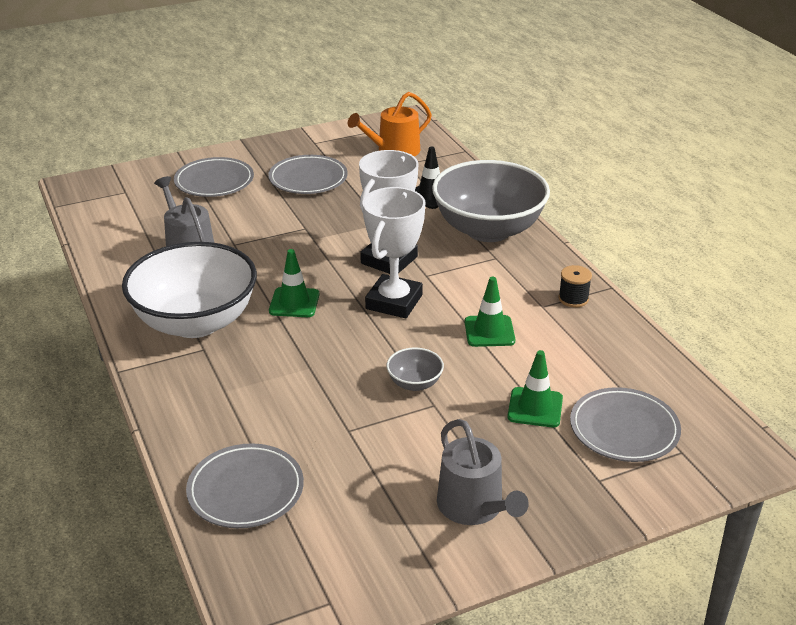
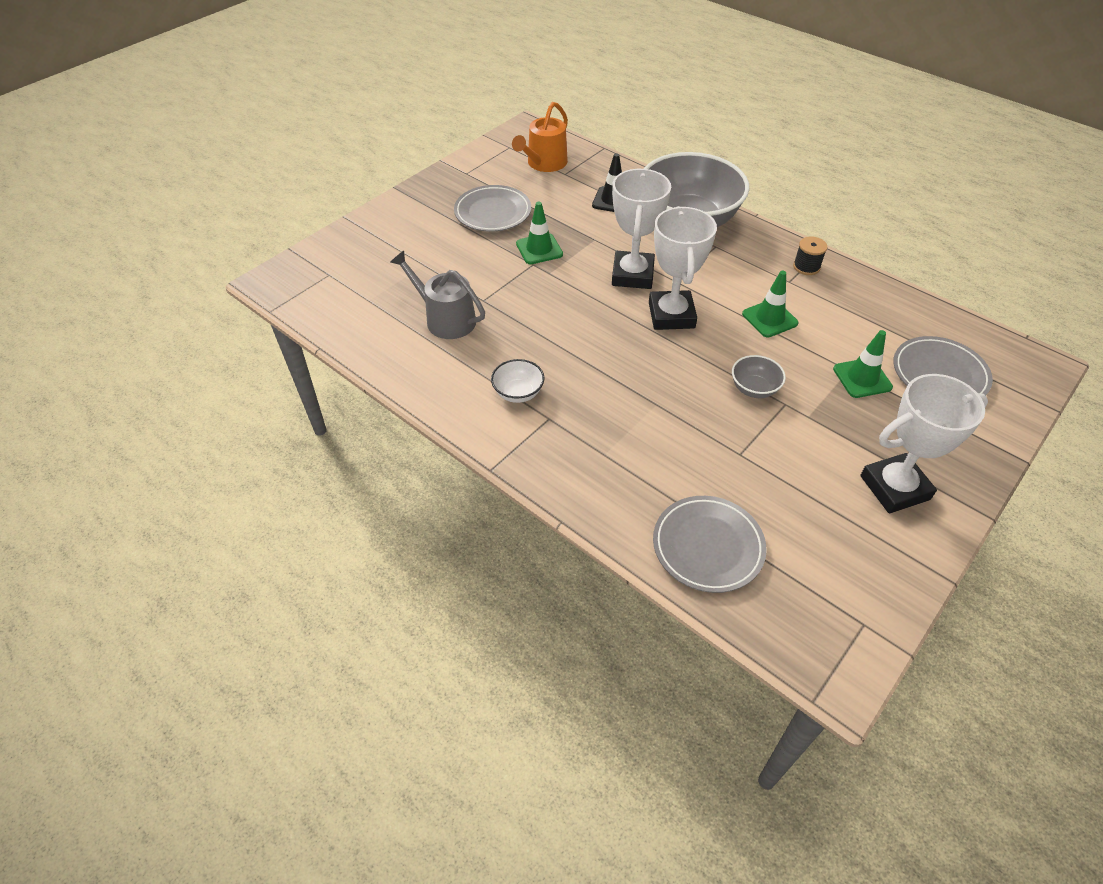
camera: 25 degrees left, 15 degrees up
white bowl [122,242,257,338] -> white bowl [491,359,544,403], size x0.41
grey plate [174,157,254,197] -> none
green traffic cone [269,249,319,317] -> green traffic cone moved to [516,202,563,264]
grey watering can [437,419,529,525] -> white trophy [860,374,988,513]

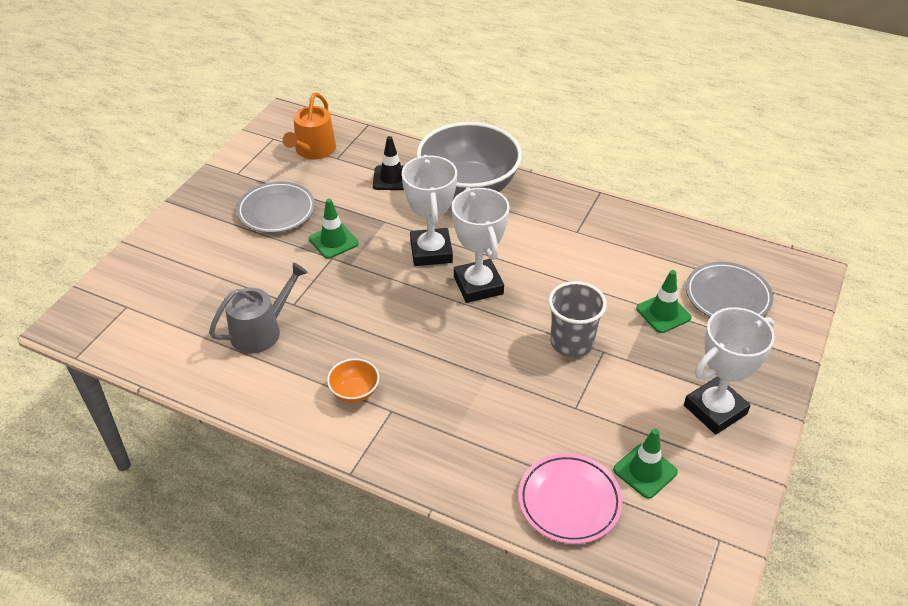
camera: 15 degrees left, 5 degrees down
grey watering can [390,251,485,339] -> grey watering can turned 120 degrees clockwise [209,262,308,353]
white bowl [491,359,544,403] -> orange bowl [327,359,379,403]
grey plate [653,496,767,593] -> pink plate [518,453,623,544]
grey bowl [732,355,786,398] -> grey cup [548,281,607,357]
green traffic cone [742,271,799,337] -> green traffic cone moved to [613,429,678,499]
black spool [793,236,828,275] -> none

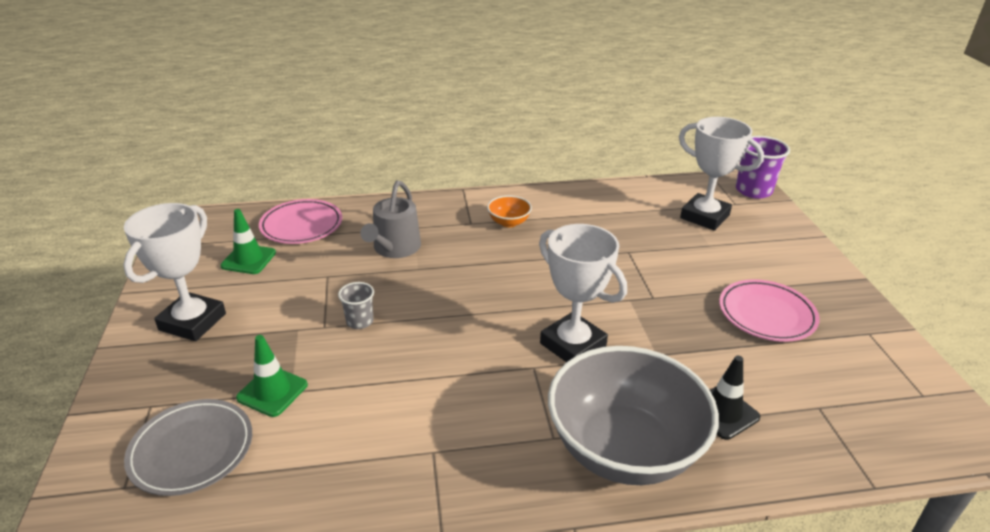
camera: 145 degrees right, 10 degrees down
grey watering can [209,262,308,353] -> grey watering can moved to [360,181,421,258]
grey plate [236,181,315,233] -> pink plate [719,279,820,342]
orange watering can [283,92,336,159] -> none
green traffic cone [309,199,359,259] -> none
white trophy [452,187,509,303] -> white trophy moved to [679,117,764,230]
grey cup [548,281,607,357] -> grey cup [338,282,374,329], size x0.57
none -> purple cup [736,136,790,199]

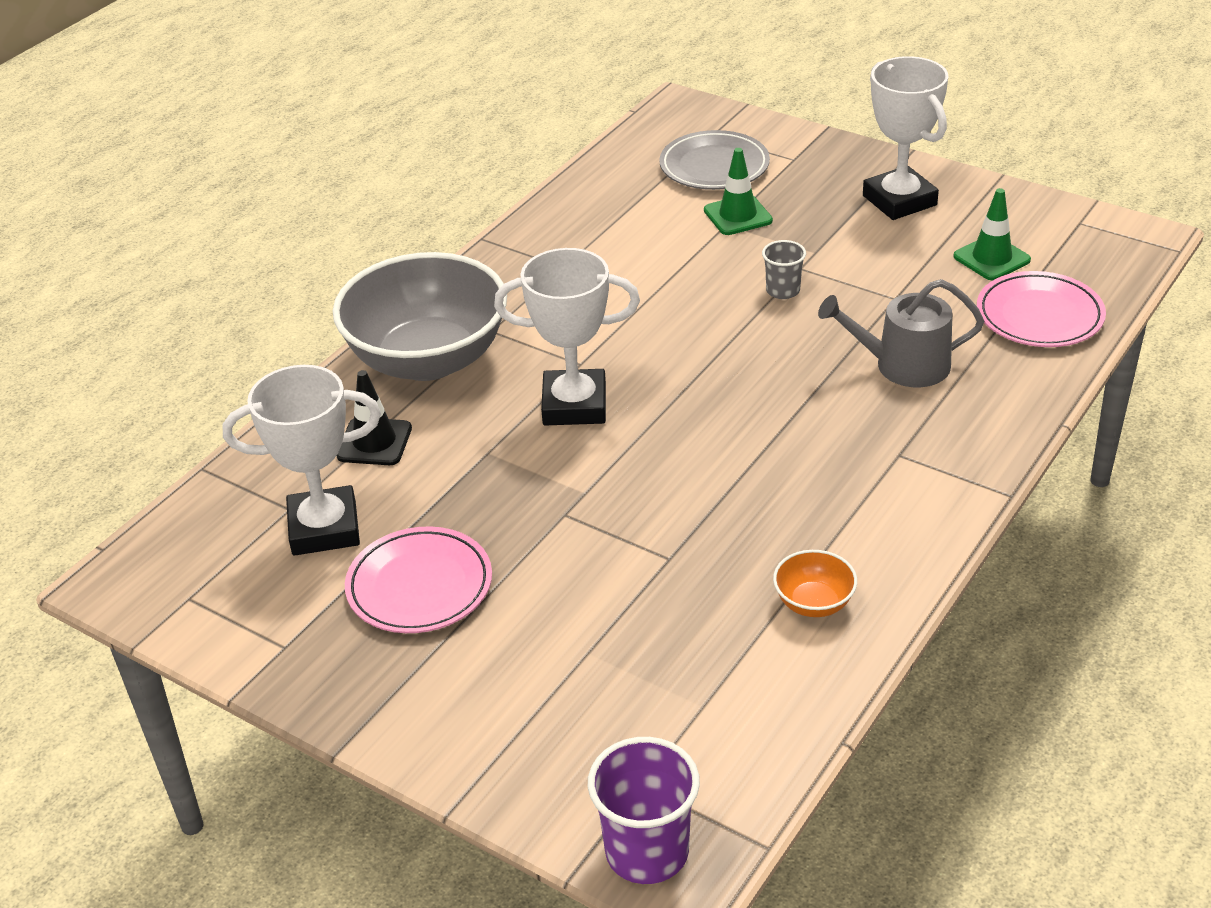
camera: 135 degrees right, 5 degrees up
grey watering can [360,181,421,258] -> grey watering can turned 60 degrees counterclockwise [818,279,984,387]
orange bowl [487,196,532,227] -> orange bowl moved to [773,550,857,617]
white trophy [679,117,764,230] -> white trophy moved to [223,365,381,556]

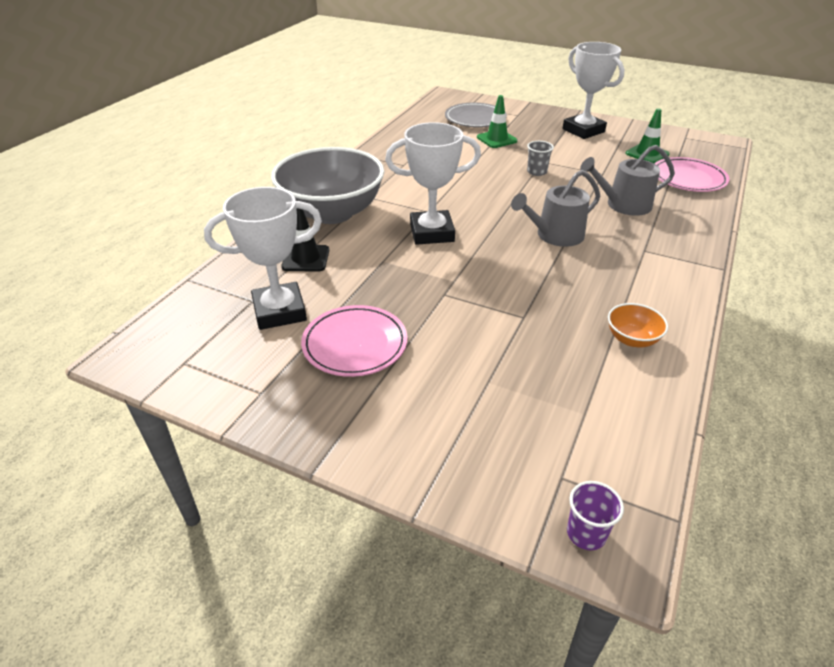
camera: 10 degrees left, 0 degrees up
purple cup [588,737,700,884] -> purple cup [567,481,624,550], size x0.57
none -> grey watering can [511,170,600,247]

